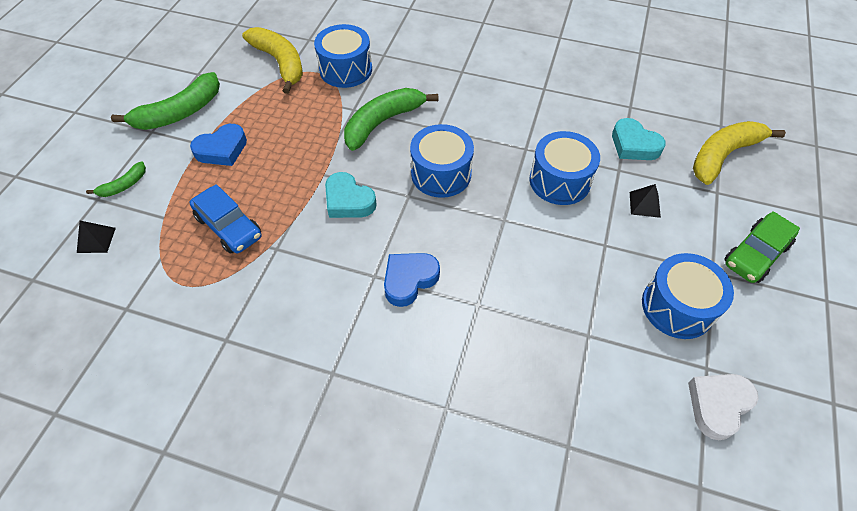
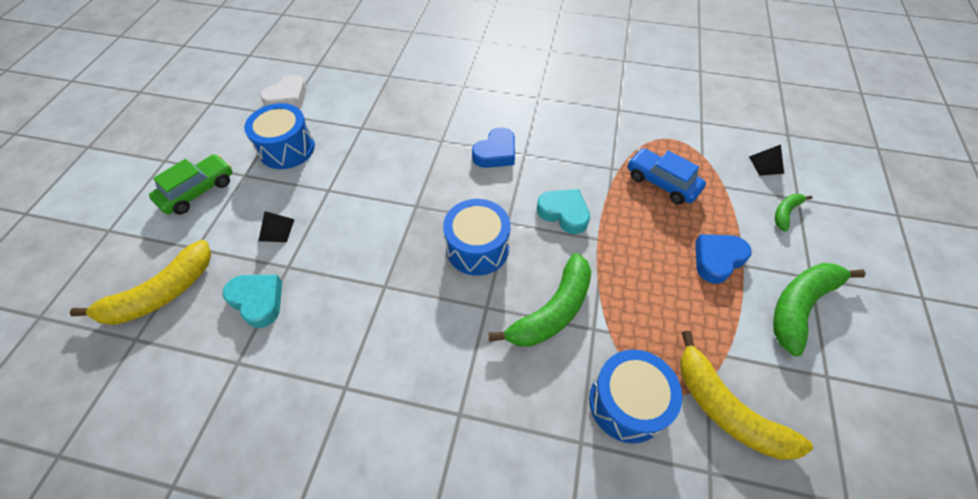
camera: 175 degrees right, 0 degrees up
blue drum [530,131,600,205] -> none

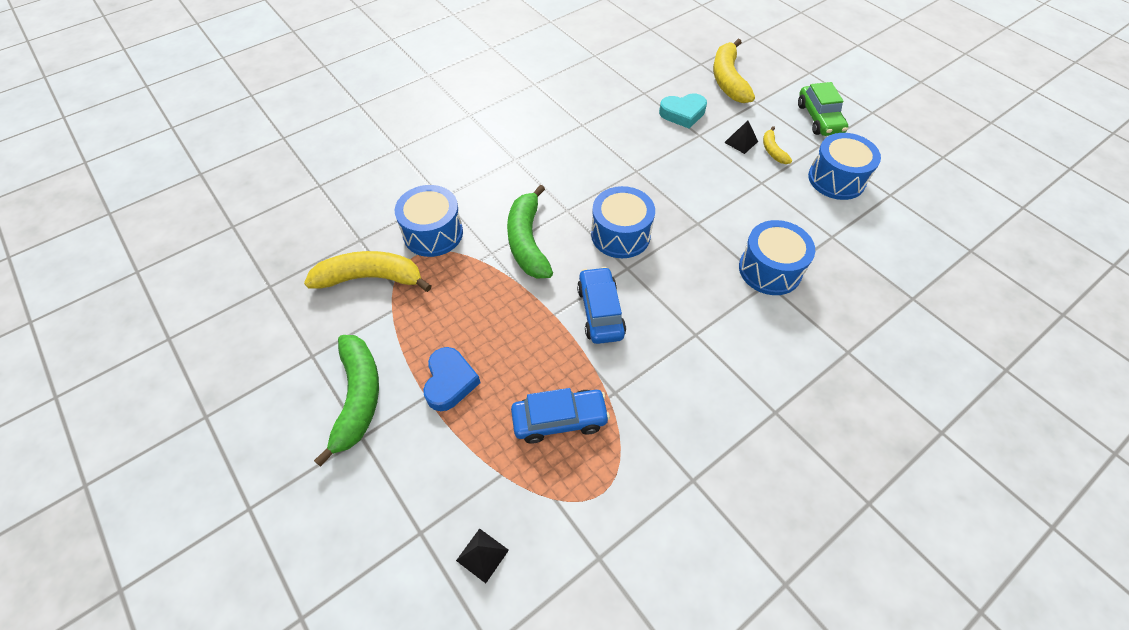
camera: 130 degrees right, 0 degrees up
white heart [260,74,306,108] -> none
blue heart [472,127,515,168] -> none
turquoise heart [537,189,590,234] -> blue car [577,267,626,344]
green banana [775,194,813,232] -> none
none -> blue drum [739,220,815,295]
none -> yellow banana [763,126,792,164]

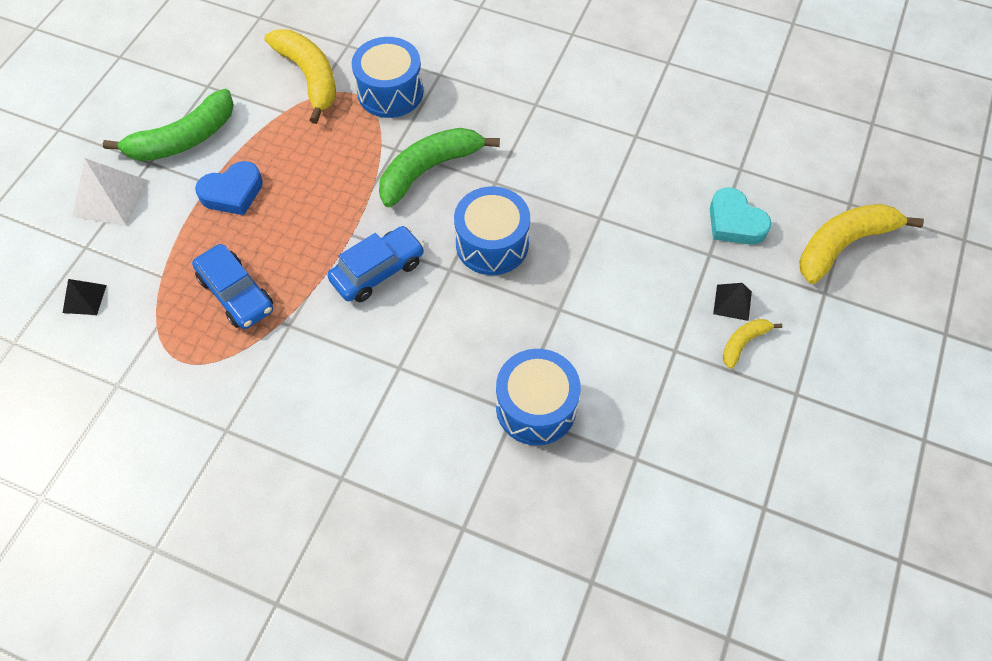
camera: 60 degrees right, 5 degrees up
green car [798,82,848,136] -> none
blue drum [808,133,881,200] -> none
none -> white pyramid [72,158,148,226]

